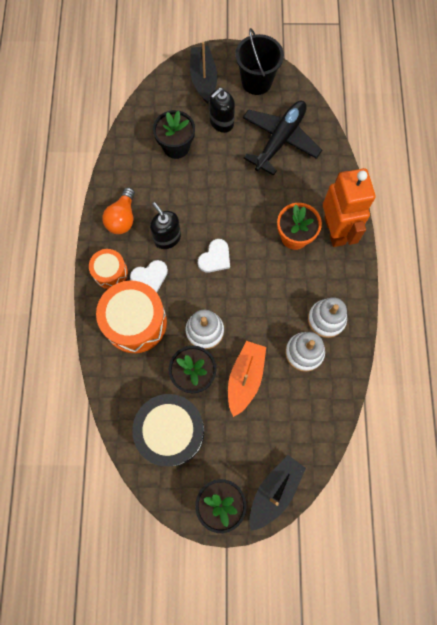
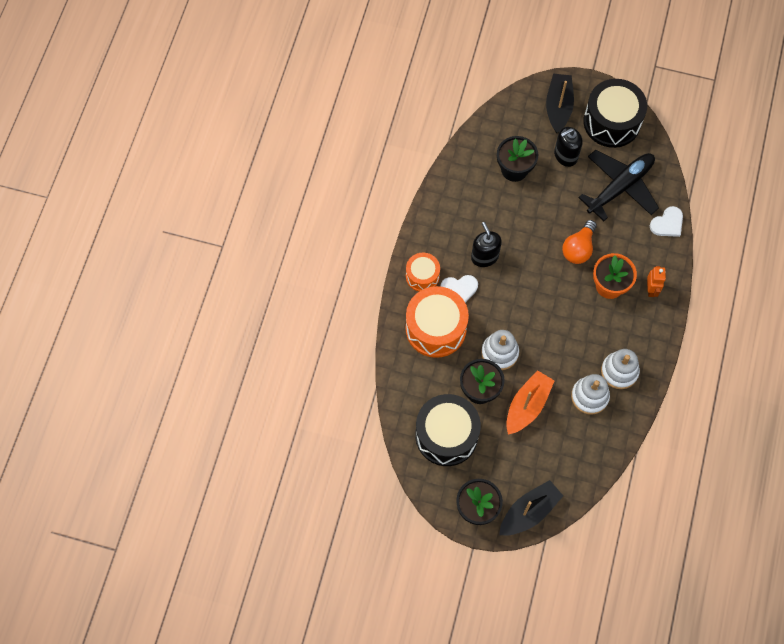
camera: 15 degrees right, 5 degrees down
orange light bulb [102,187,135,234] -> orange light bulb moved to [562,220,597,264]
white heart [198,239,230,273] -> white heart moved to [650,206,683,237]
black bucket [235,28,284,95] -> black drum [583,79,647,148]
orange robot [323,168,376,247] -> orange robot [647,266,666,297], size x0.45

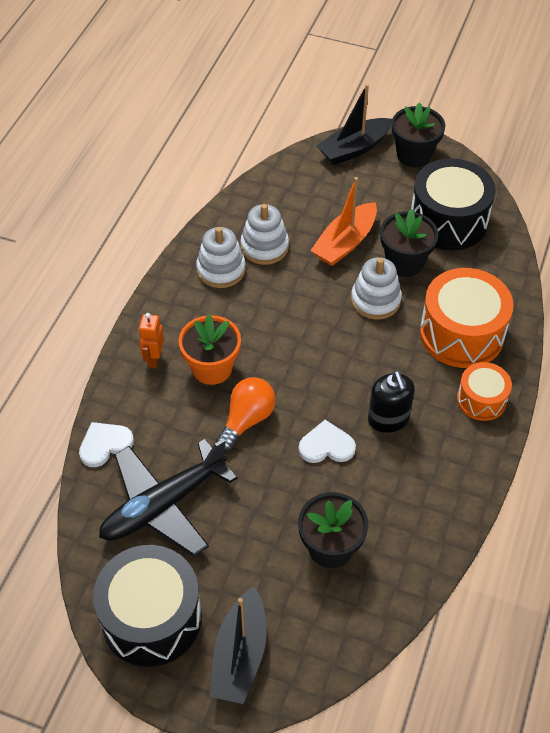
camera: 175 degrees left, 15 degrees down
white heart [441,275,478,303] -> white heart moved to [298,420,356,463]
black soap dispenser [554,127,583,167] -> none

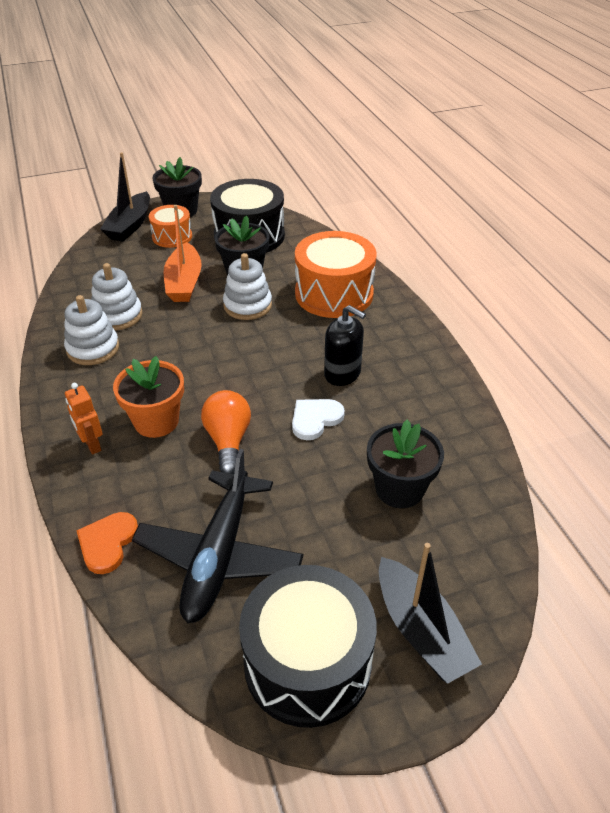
camera: 40 degrees left, 10 degrees down
white heart [79,422,134,467] -> orange heart [76,512,138,574]
orange drum [457,362,512,421] -> orange drum moved to [149,205,192,248]

